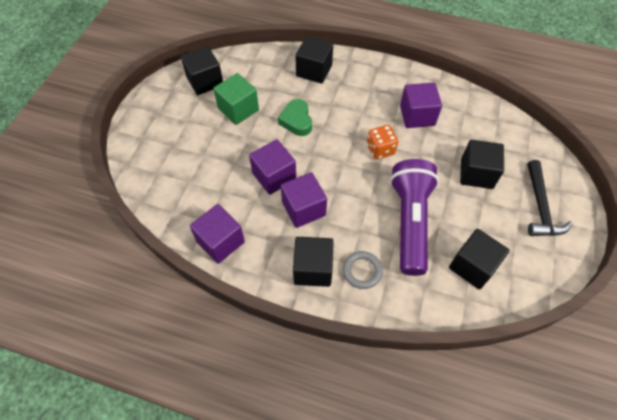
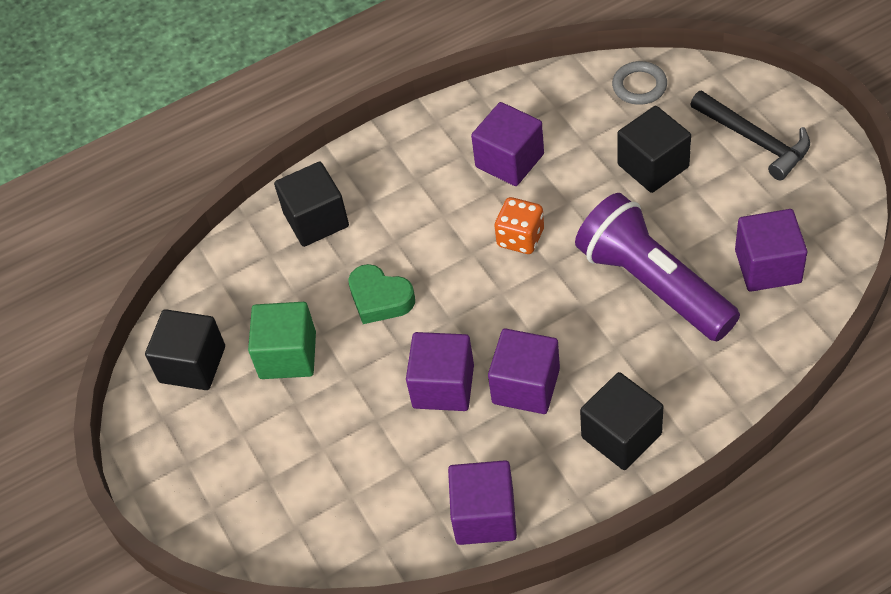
camera: 40 degrees left, 5 degrees down
grey ring [343,251,383,289] -> grey ring moved to [612,61,667,105]
black cube [449,229,510,289] -> purple cube [735,209,807,292]

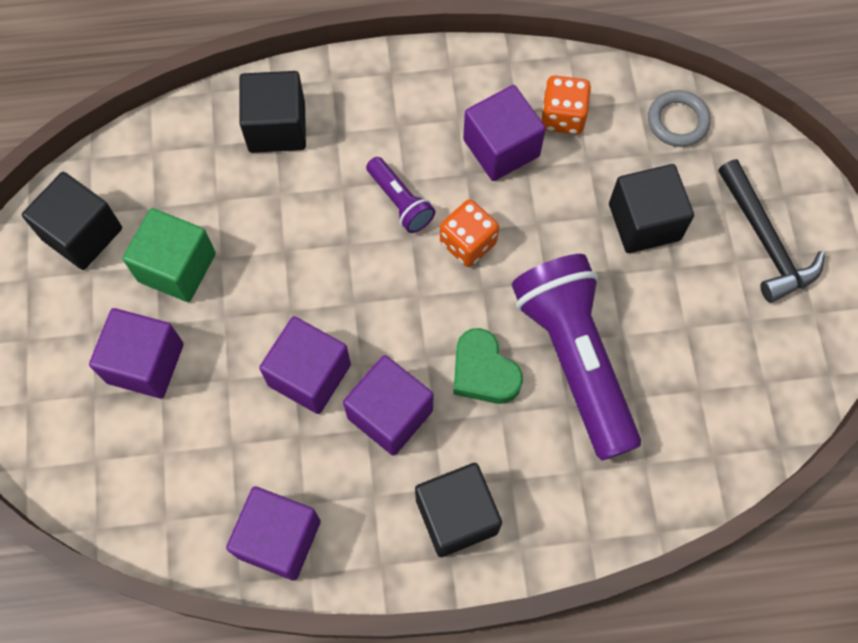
camera: 15 degrees right, 15 degrees up
green heart [348,264,415,324] -> green heart moved to [453,328,523,404]
purple cube [735,209,807,292] -> purple cube moved to [89,308,184,398]
none -> purple flashlight [366,157,435,233]
none -> orange dice [541,76,591,134]

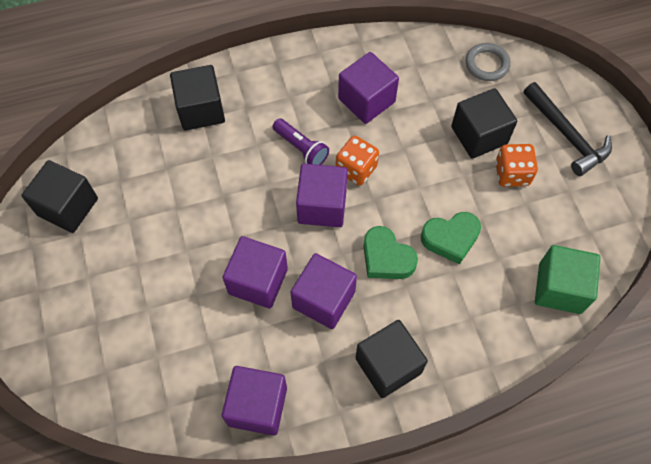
camera: 10 degrees left, 5 degrees down
purple cube [89,308,184,398] -> purple cube moved to [296,164,348,227]
green cube [123,208,216,302] -> green cube moved to [535,245,600,314]
purple flashlight [512,254,641,461] -> green heart [421,212,481,265]
orange dice [541,76,591,134] -> orange dice moved to [495,144,538,187]

